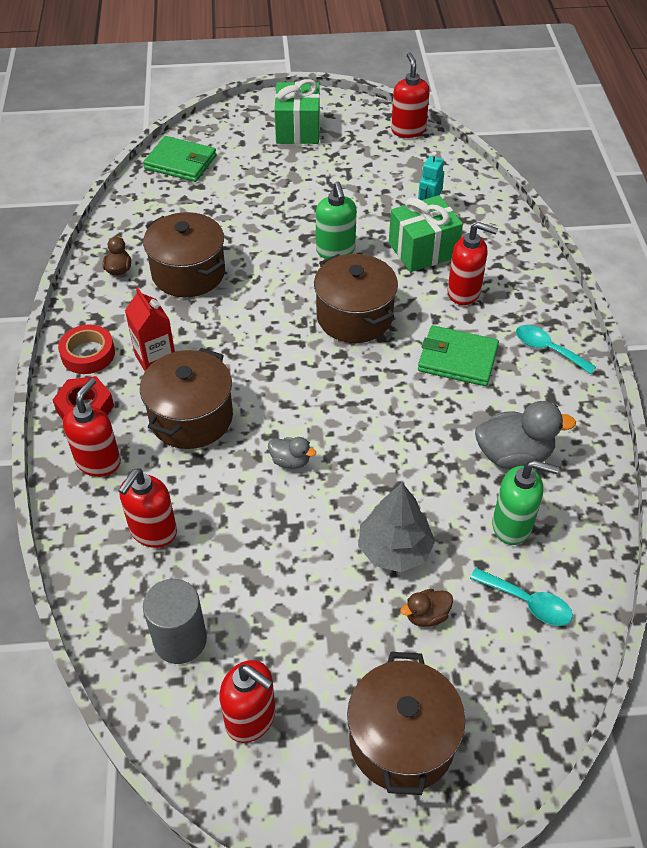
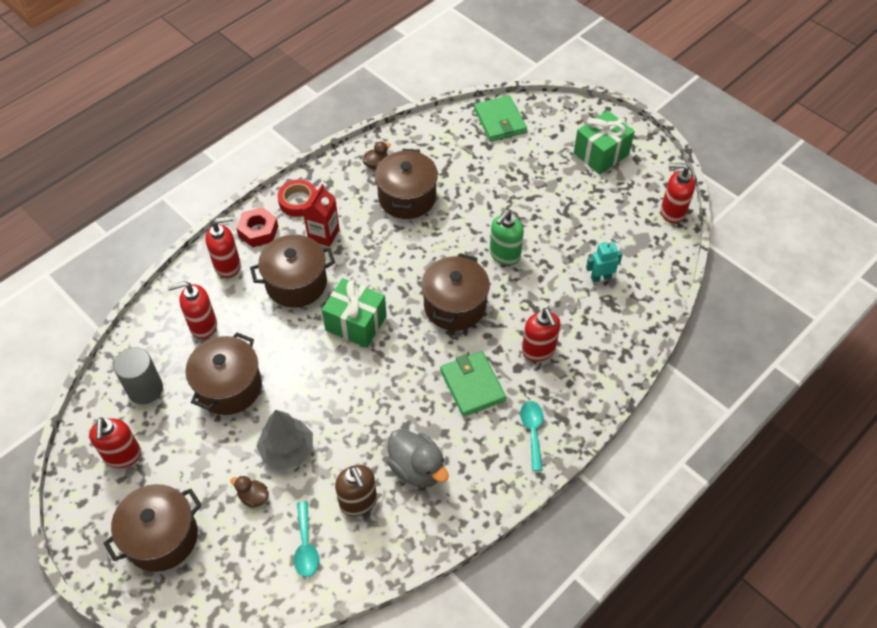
camera: 50 degrees right, 5 degrees up
grey duck [268,437,316,469] -> none
green gift [389,195,463,272] -> green gift moved to [322,278,387,348]
red soap dispenser [391,52,430,138] -> red soap dispenser turned 120 degrees counterclockwise [661,163,695,224]
green soap dispenser [492,460,559,545] -> brown soap dispenser [335,465,377,516]
none -> brown pot [185,333,262,415]

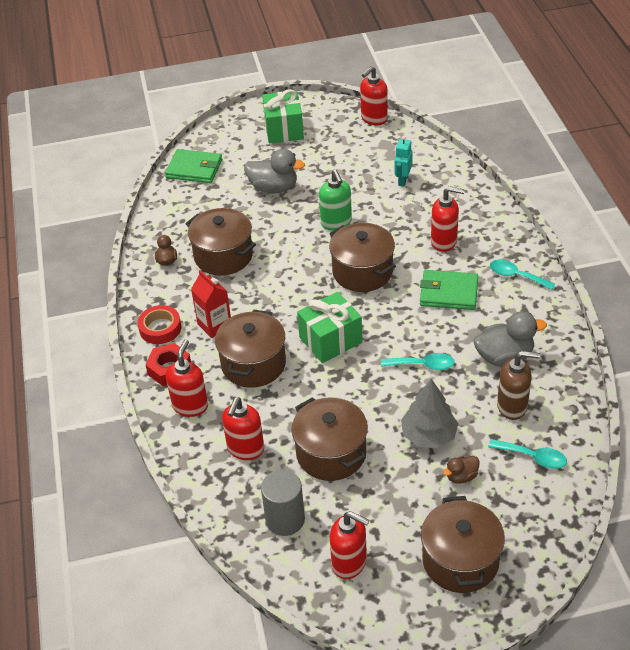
camera: 55 degrees left, 10 degrees down
none -> grey duck [244,149,305,193]
none -> turquoise spoon [381,353,455,370]

